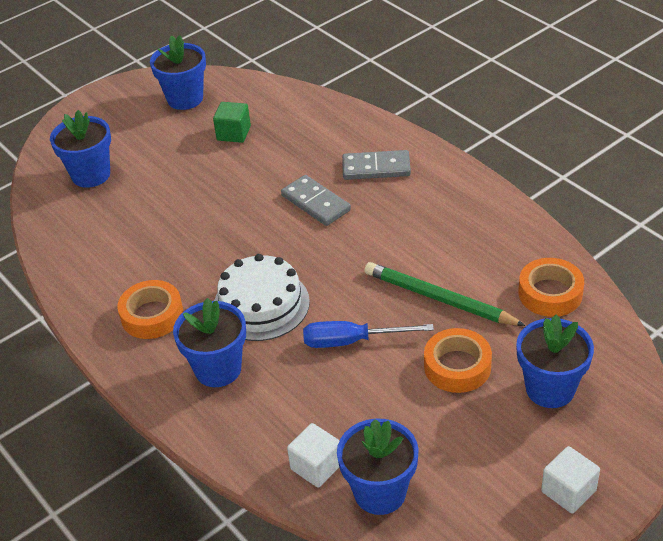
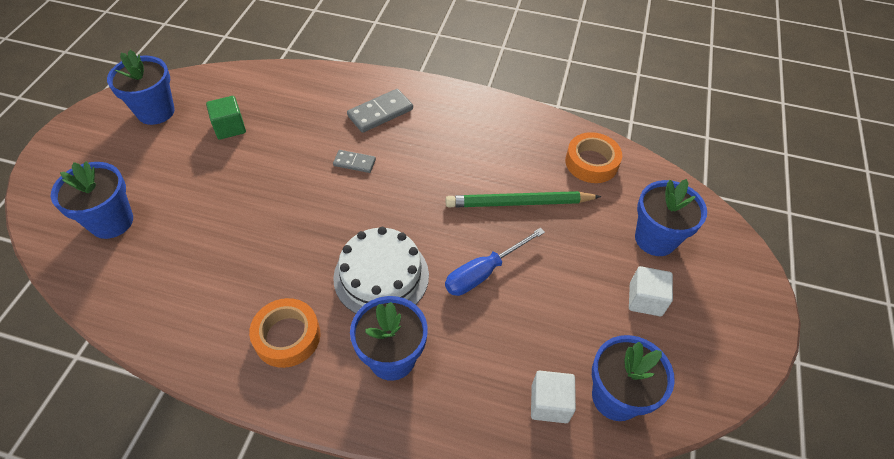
camera: 40 degrees left, 10 degrees up
grey domino [281,175,351,226] -> grey domino [333,150,376,173], size x0.60
orange tape [424,328,492,393] -> none
white cube [541,446,600,514] -> white cube moved to [629,266,673,316]

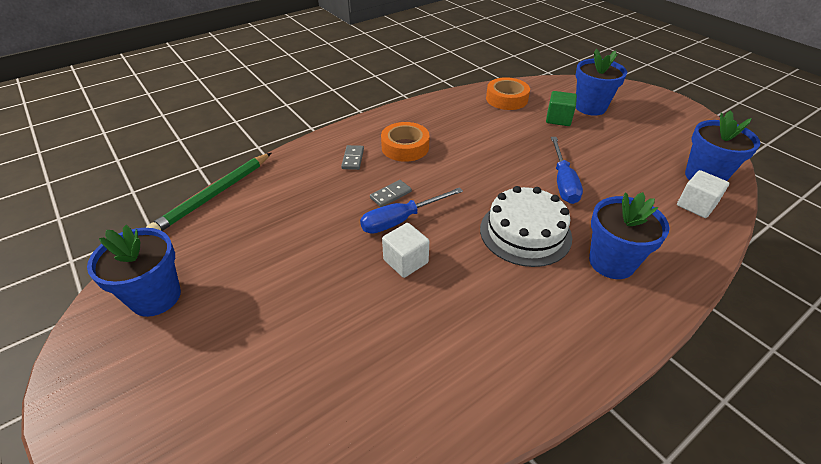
camera: 50 degrees left, 10 degrees down
blue flower pot [51,161,133,239] -> none
green cube [206,96,246,140] -> green cube moved to [546,91,577,126]
orange tape [249,298,320,368] -> orange tape moved to [381,122,430,162]
grey domino [347,89,413,133] -> grey domino [341,145,364,170], size x0.60
green pencil [446,191,601,208] -> green pencil moved to [146,153,271,231]
white cube [629,266,673,316] -> white cube moved to [382,223,429,278]
none -> blue screwdriver [360,187,463,234]

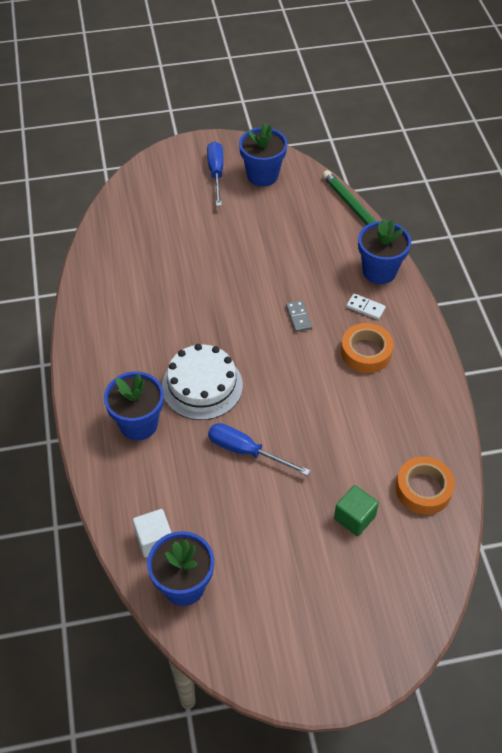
camera: 115 degrees right, 10 degrees up
grey domino [341,145,364,170] -> white domino [346,294,386,320]
blue screwdriver [360,187,463,234] -> blue screwdriver moved to [207,141,224,206]
white cube [382,223,429,278] -> none
blue flower pot [576,49,627,116] -> blue flower pot moved to [358,218,411,284]

